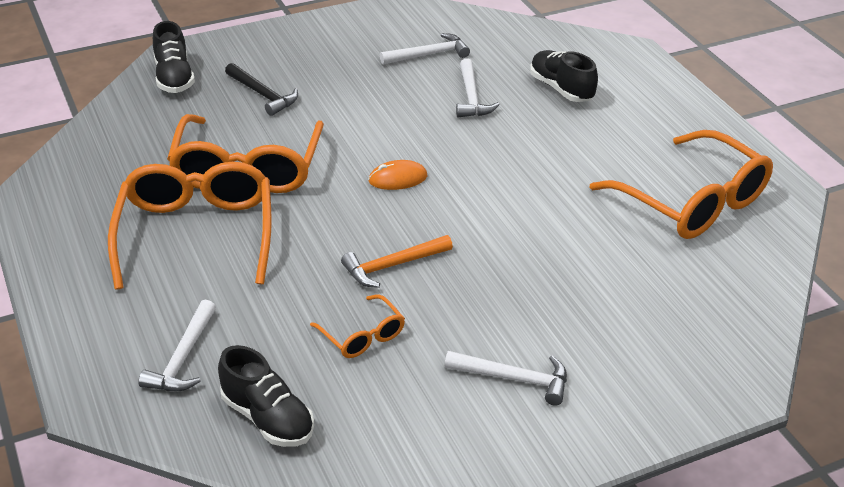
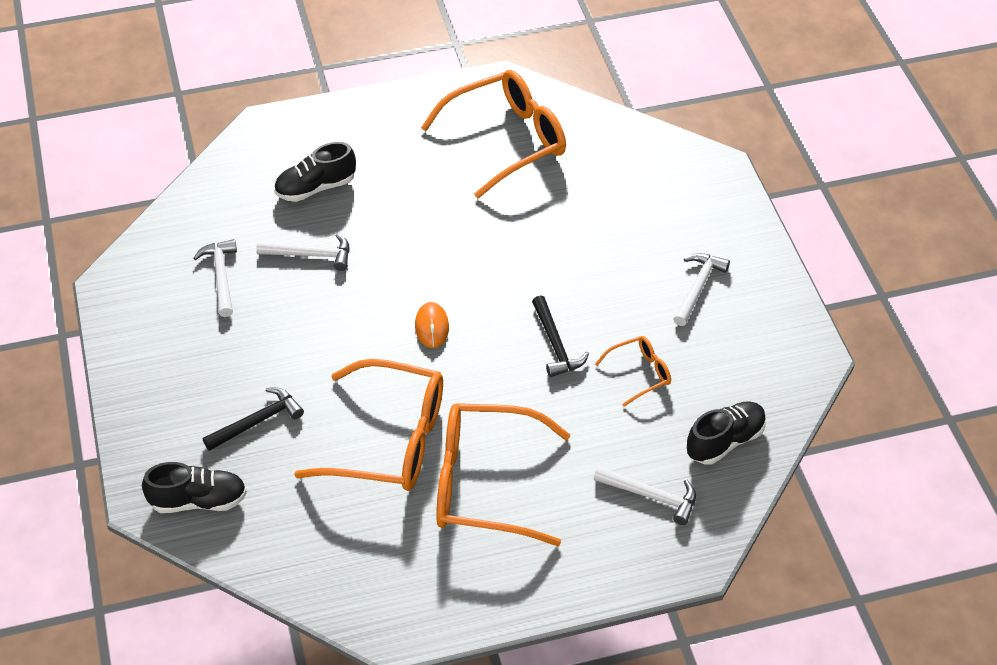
camera: 80 degrees left, 10 degrees up
orange hammer [341,235,453,288] -> black hammer [532,295,589,377]

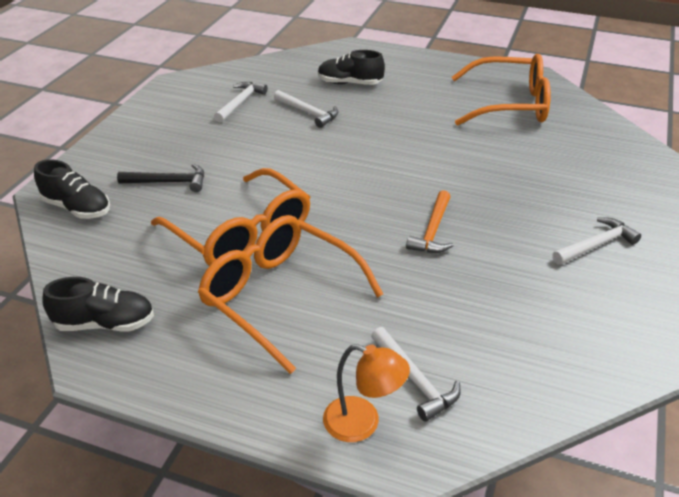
camera: 35 degrees right, 10 degrees down
orange mouse [415,302,449,348] -> none
black hammer [532,295,589,377] -> orange hammer [406,190,454,253]
orange glasses [595,336,671,406] -> none
black shoe [686,401,766,465] -> black shoe moved to [43,277,154,332]
none -> orange lamp [323,344,410,442]

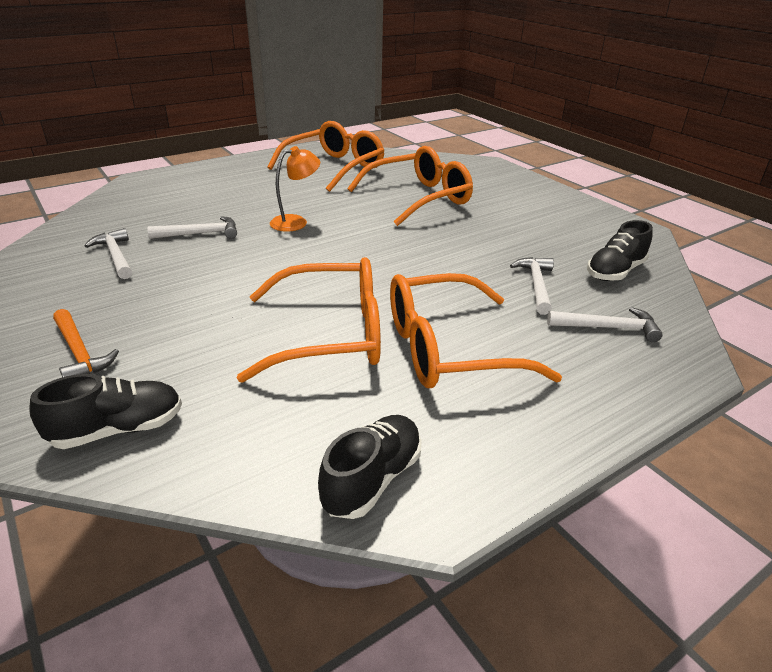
camera: 55 degrees left, 5 degrees down
black hammer [117,164,204,192] -> none
black shoe [318,50,385,85] -> black shoe moved to [587,220,653,281]
orange lamp [323,344,410,442] -> orange lamp moved to [270,146,320,232]
orange hammer [406,190,454,253] -> orange hammer moved to [53,309,119,377]
white hammer [552,217,641,265] -> white hammer moved to [510,257,554,315]
none -> orange glasses [347,146,473,226]

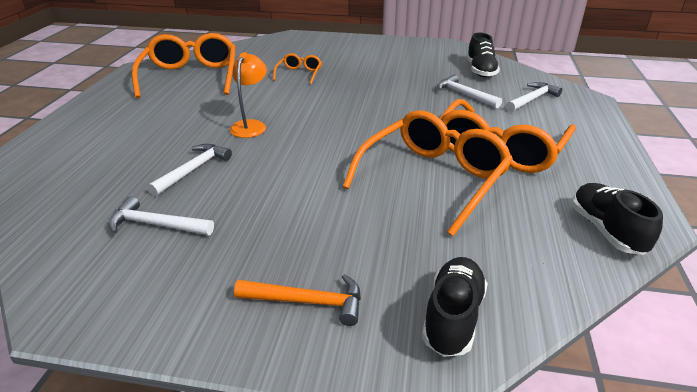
camera: 45 degrees left, 0 degrees up
orange glasses [347,146,473,226] -> orange glasses [273,53,322,84], size x0.47

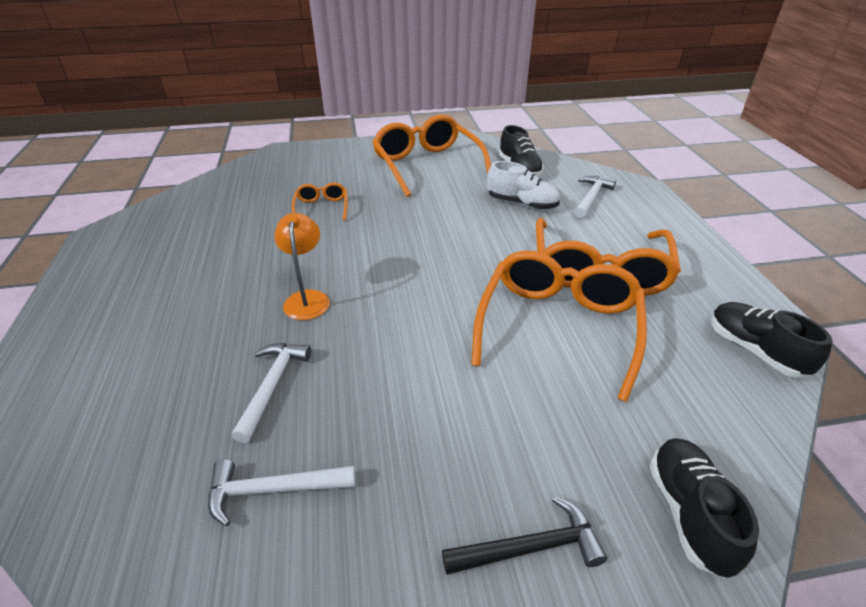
camera: 20 degrees left, 5 degrees up
orange glasses [132,33,235,98] -> orange glasses moved to [372,115,491,197]
orange hammer [234,274,361,326] -> black hammer [442,497,607,575]
white hammer [437,75,502,108] -> white shoe [487,161,560,210]

